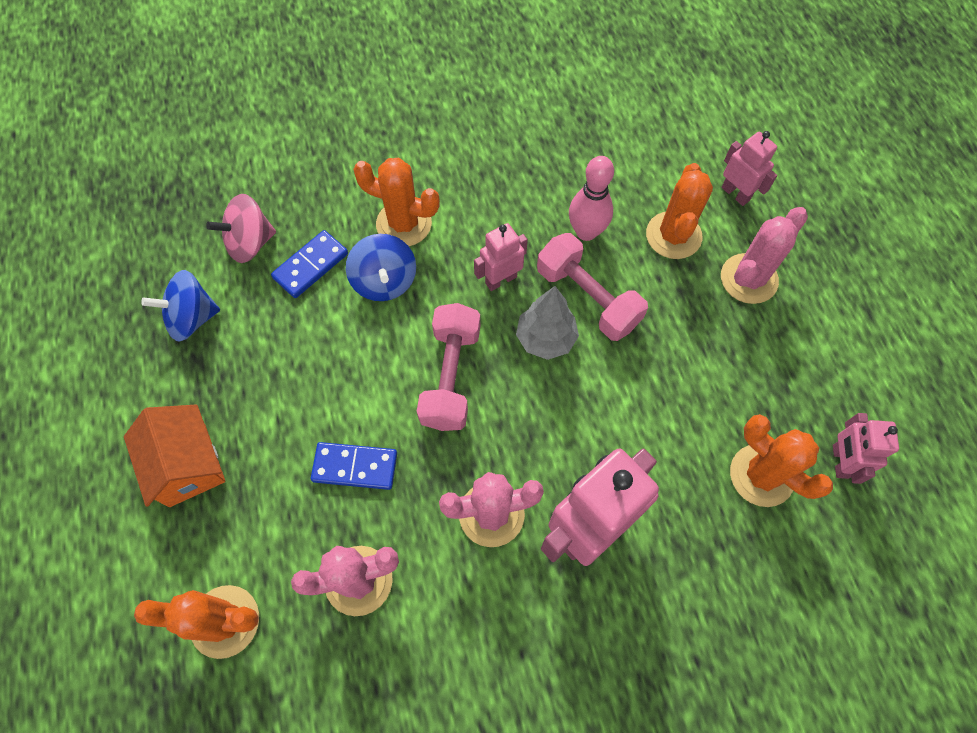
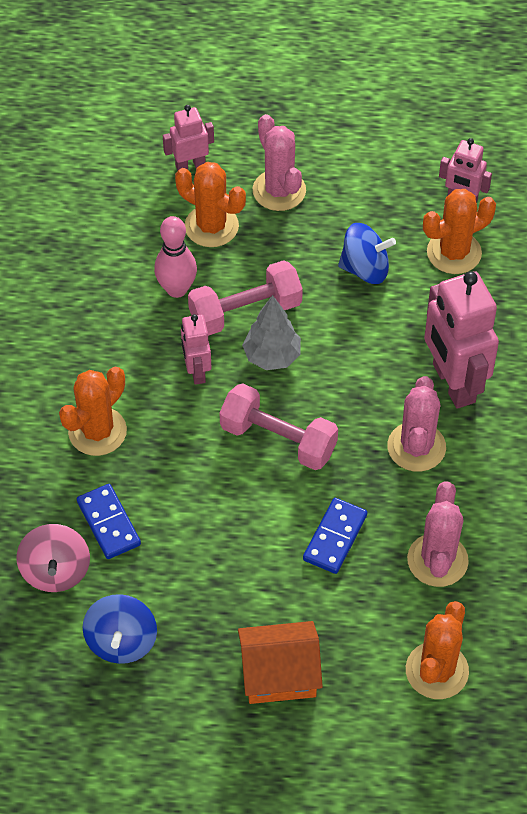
camera: 70 degrees left, 10 degrees down
blue spinning top [346,234,416,301] -> blue spinning top moved to [338,223,396,284]

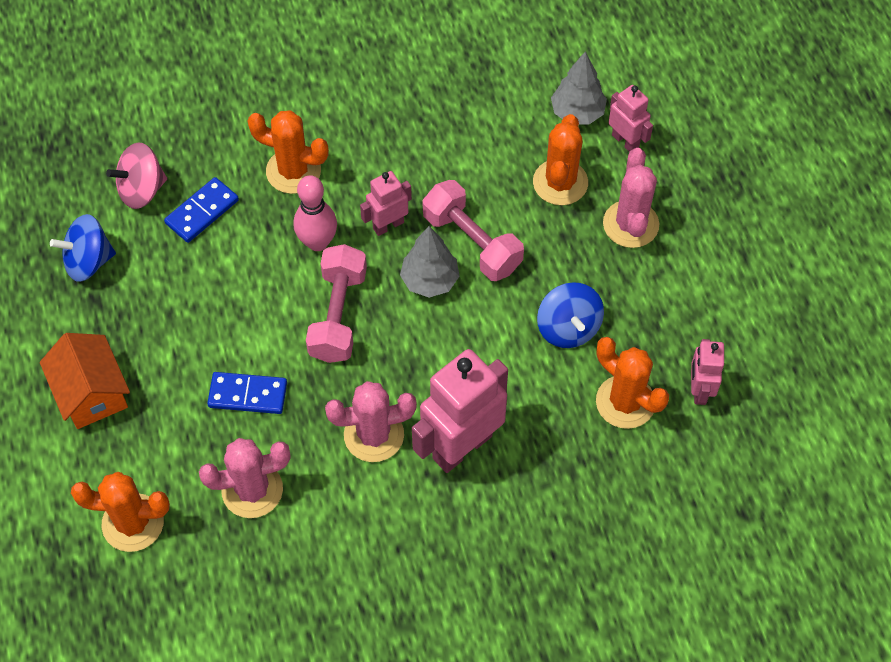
camera: 70 degrees right, 5 degrees up
pink bowling pin [154,216,197,298] -> pink bowling pin moved to [294,175,337,251]
pink cactus [253,114,306,211] -> pink cactus turned 45 degrees counterclockwise [603,148,659,248]
none -> grey tree [551,51,607,125]

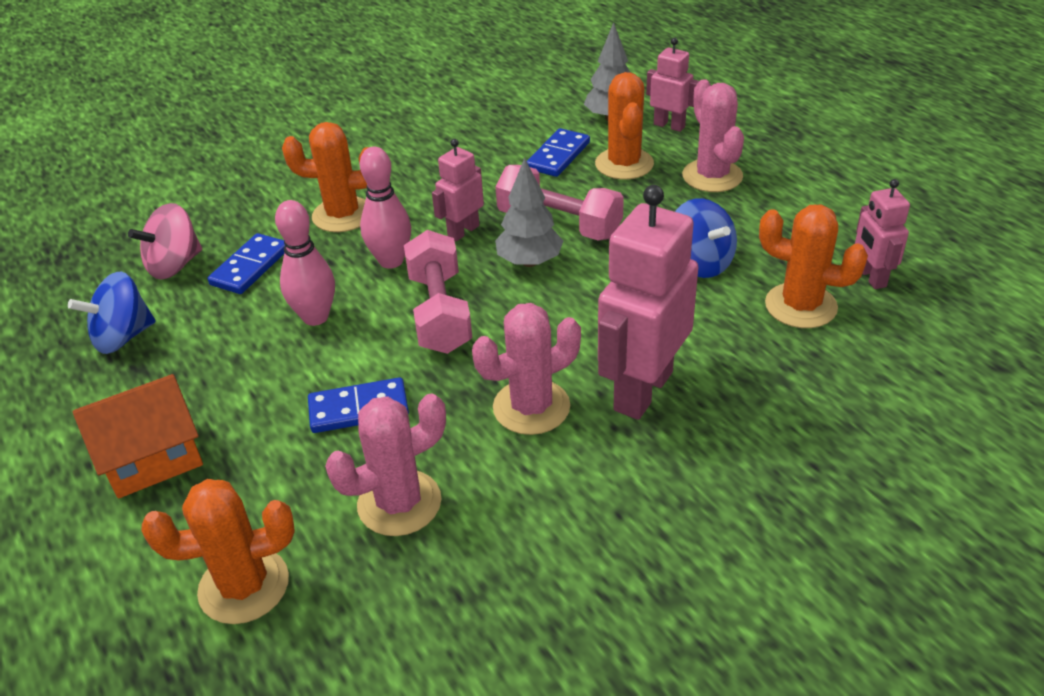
camera: 15 degrees left, 20 degrees down
orange house [40,333,130,429] -> orange house turned 75 degrees counterclockwise [72,374,203,499]
none -> pink bowling pin [275,200,335,326]
none -> blue domino [527,128,590,177]

